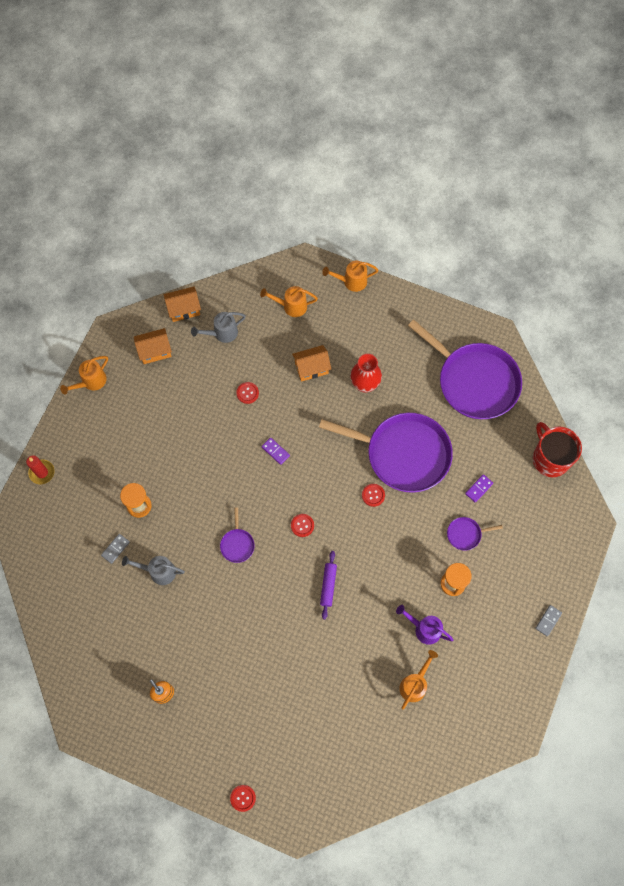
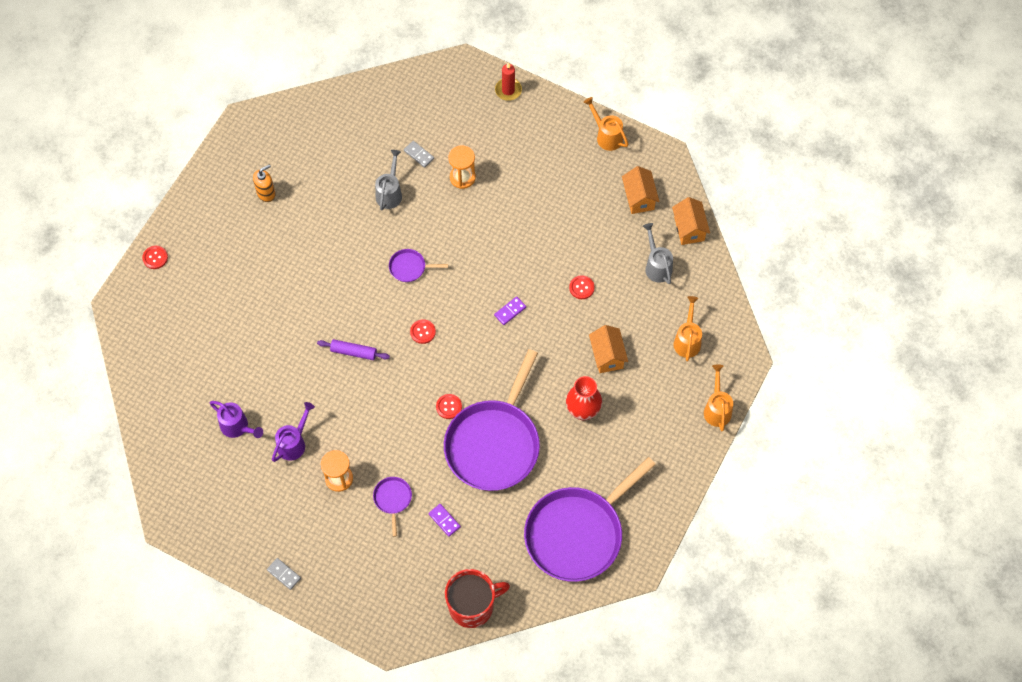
camera: 95 degrees right, 5 degrees down
orange watering can [400,650,438,709] -> purple watering can [210,401,263,438]

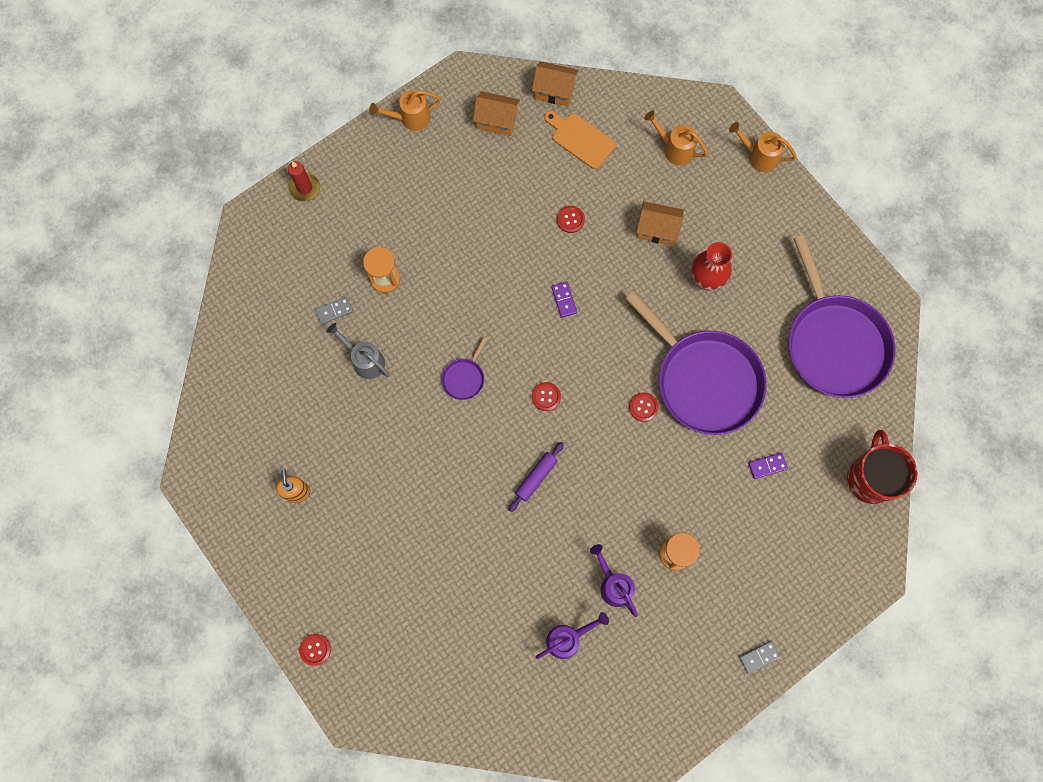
camera: 65 degrees left, 10 degrees up
purple pan [373,477,412,537] -> none
grey watering can [643,223,673,284] -> orange cutting board [544,111,616,169]

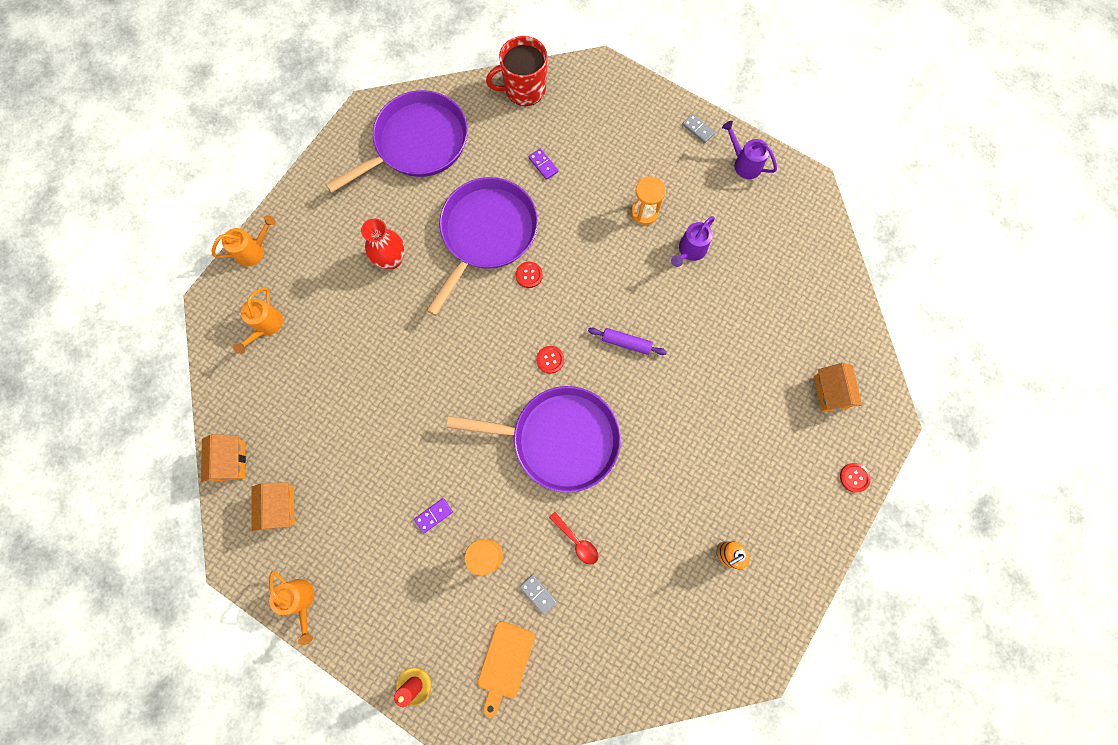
camera: 110 degrees left, 0 degrees up
grey watering can [327,323,390,379] -> red spoon [549,512,598,565]
purple pan [442,336,487,400] -> purple pan [446,386,621,493], size x2.49
purple watering can [536,612,609,659] -> purple watering can moved to [722,121,777,179]
orange cutting board [544,111,616,169] -> orange cutting board moved to [478,621,535,717]
purple domino [551,282,577,318] -> purple domino moved to [414,498,453,533]
red button [557,206,585,233] -> none
orange house [636,201,684,246] -> orange house moved to [814,363,862,412]
orange watering can [729,122,797,172] -> orange watering can turned 120 degrees counterclockwise [211,215,276,267]

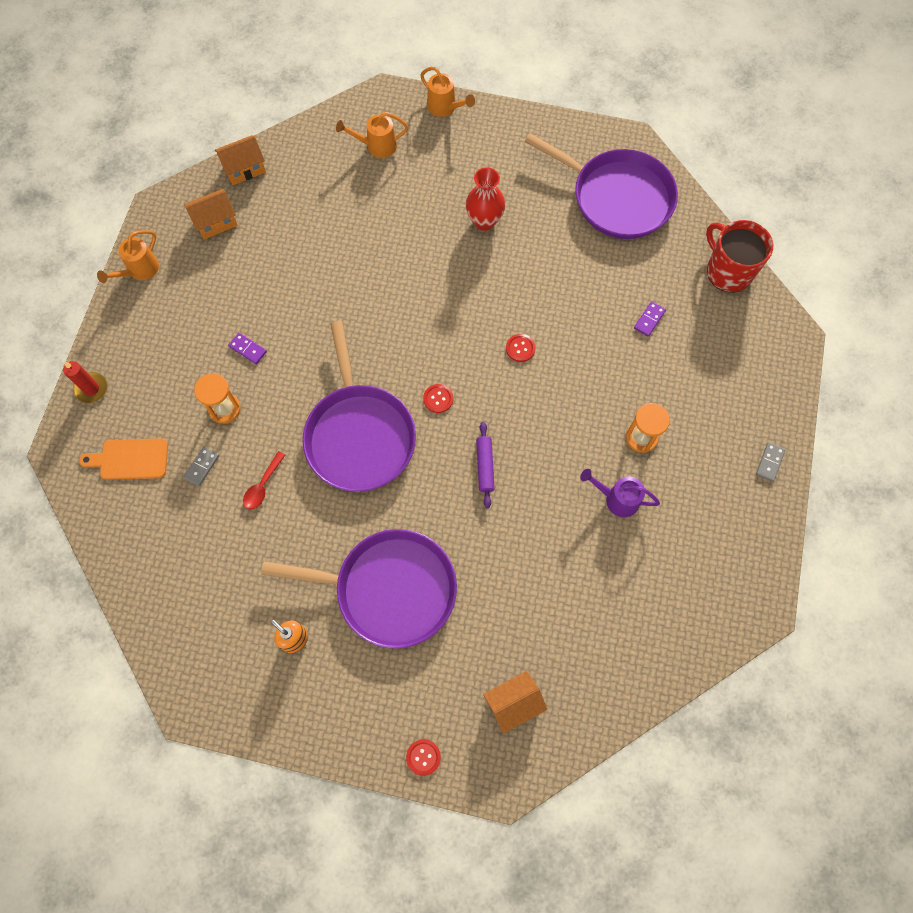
camera: 70 degrees right, 5 degrees down
purple pan [426,177,538,316] -> purple pan moved to [261,529,457,649]
purple watering can [722,121,777,179] -> none

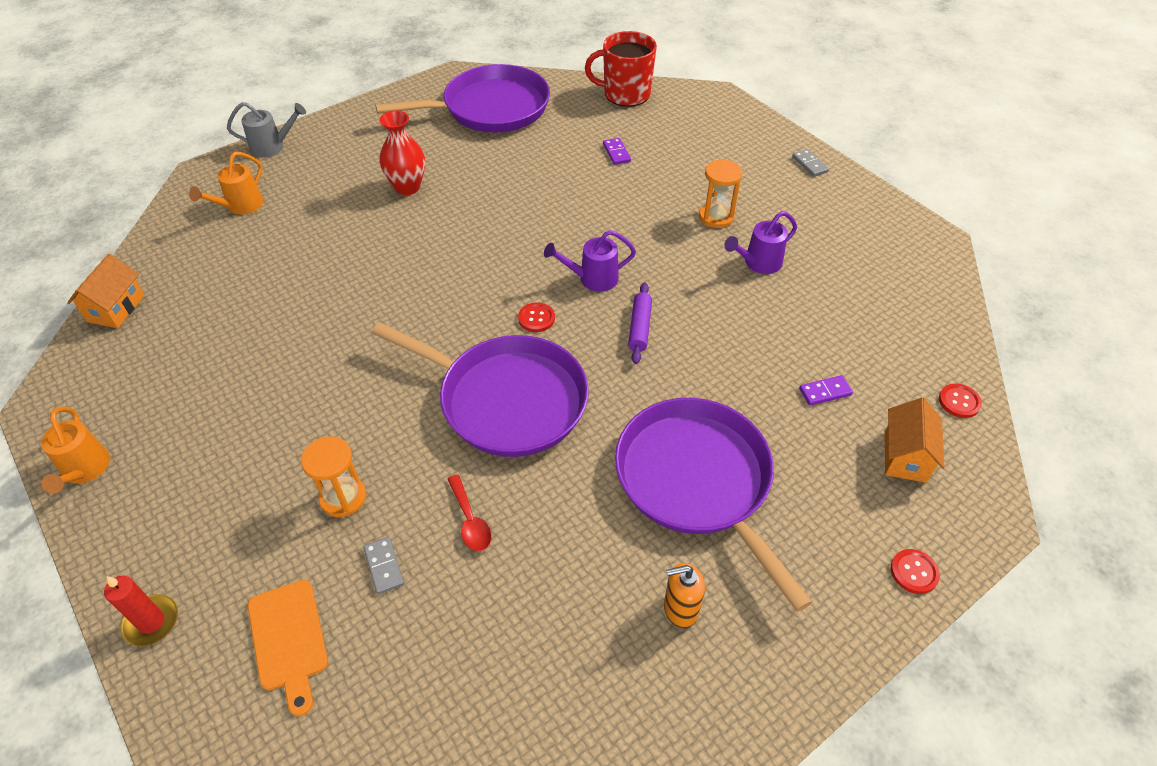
camera: 50 degrees left, 20 degrees down
orange cutting board [79,438,168,480] -> orange cutting board turned 60 degrees counterclockwise [248,580,328,717]
orange house [184,189,238,240] -> none
purple domino [228,333,267,364] -> purple domino moved to [799,375,853,406]
purple pan [261,529,457,649] -> purple pan turned 75 degrees counterclockwise [615,398,812,612]
orange watering can [420,67,475,117] -> grey watering can [227,102,306,158]
purple rolling pin [476,422,495,508] -> purple rolling pin turned 60 degrees clockwise [628,282,652,364]
red button [506,334,536,362] -> red button moved to [939,384,982,418]
none -> purple watering can [544,230,636,292]

